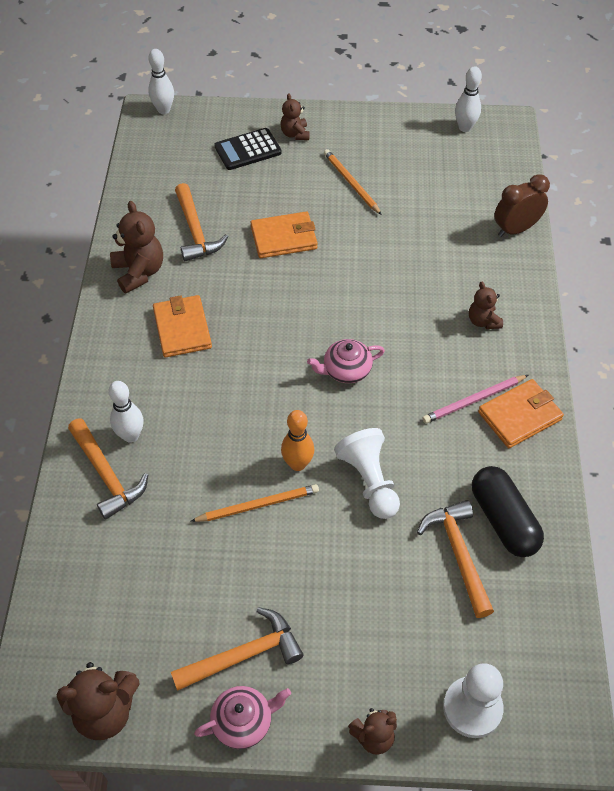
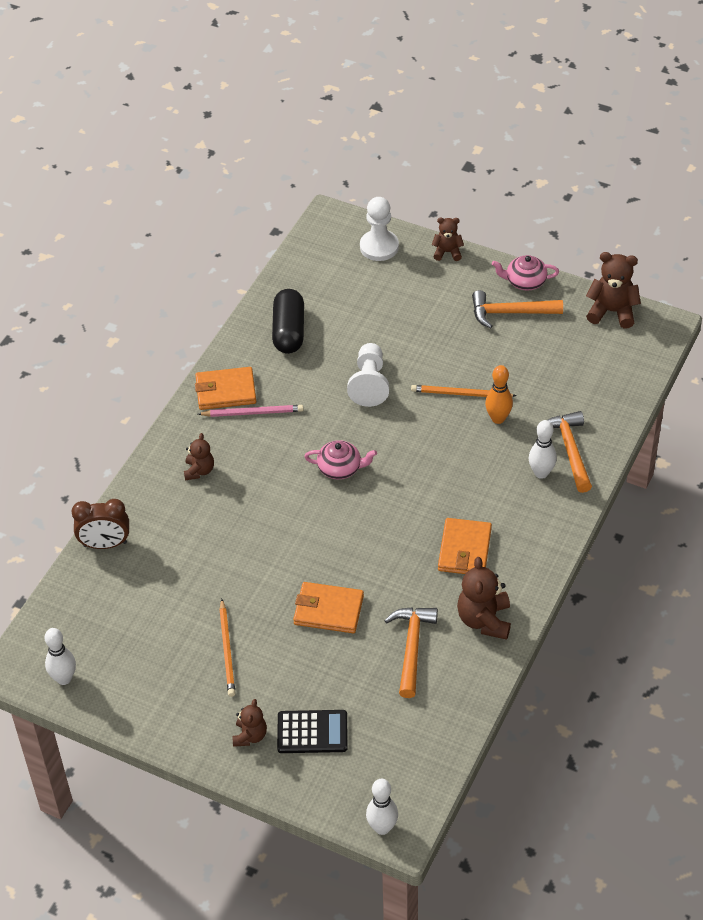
camera: 155 degrees left, 5 degrees down
orange bowling pin [281,410,315,471] -> orange bowling pin moved to [485,365,513,424]
orange hammer [417,500,494,618] -> none

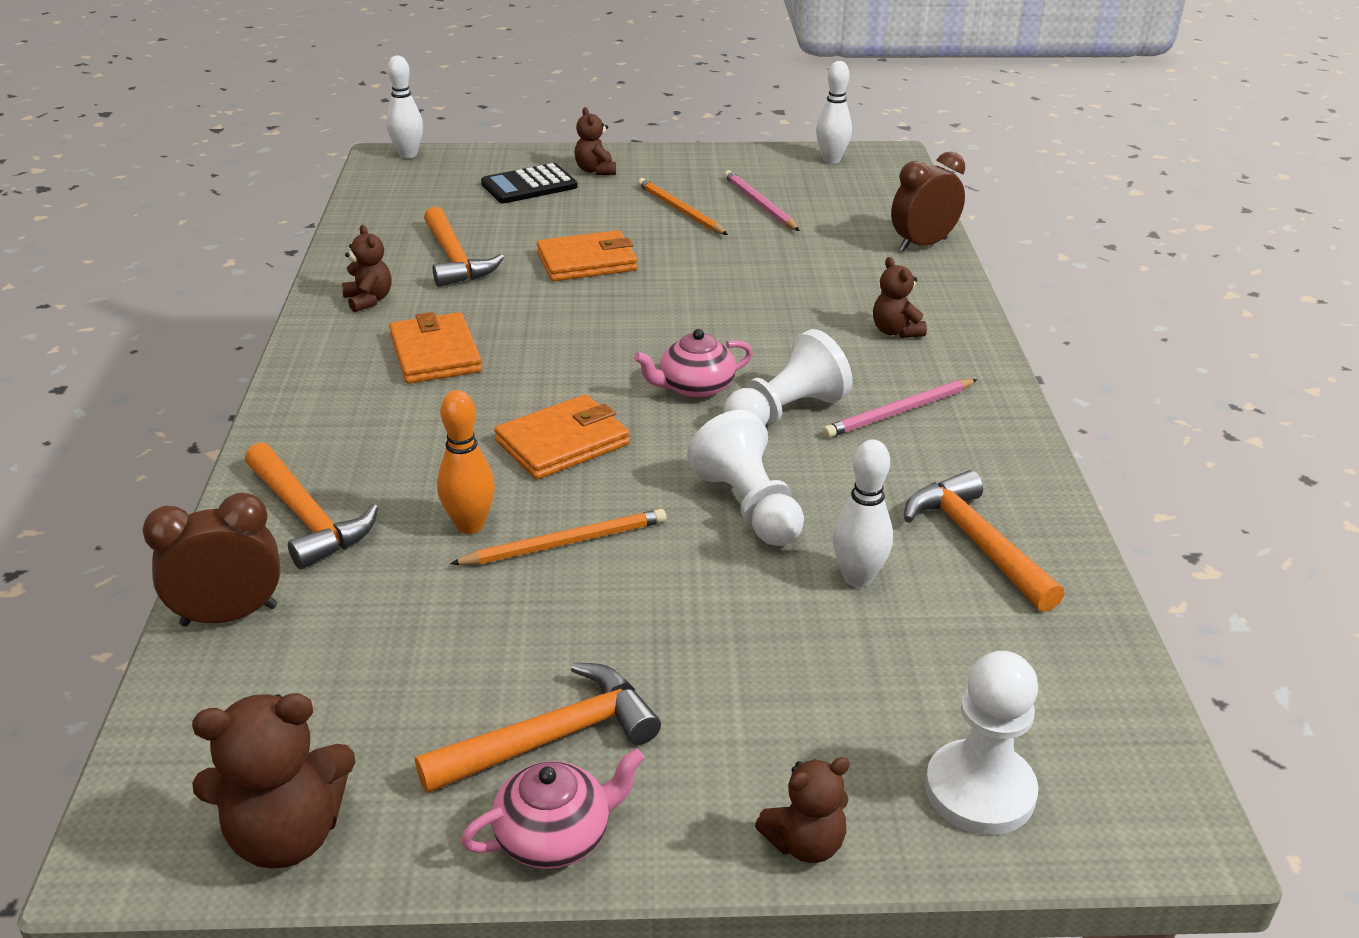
camera: 150 degrees right, 15 degrees down
orange wallet [195,367,256,410] -> orange wallet moved to [494,395,630,479]
black capsule [272,289,304,354] -> orange hammer [904,470,1064,612]
brown teddy bear [457,557,511,640] -> brown teddy bear [342,225,392,313], size x0.61
white bowling pin [529,420,557,479] -> white bowling pin moved to [833,439,893,587]
none -> brown clock [142,493,281,627]
none -> pink pencil [724,170,800,231]
none -> white pawn [724,329,853,425]

